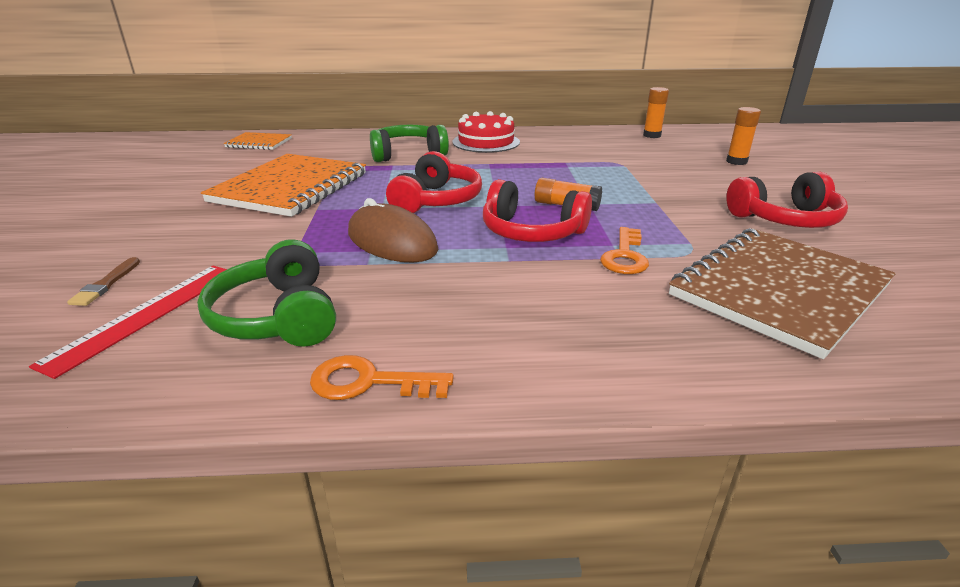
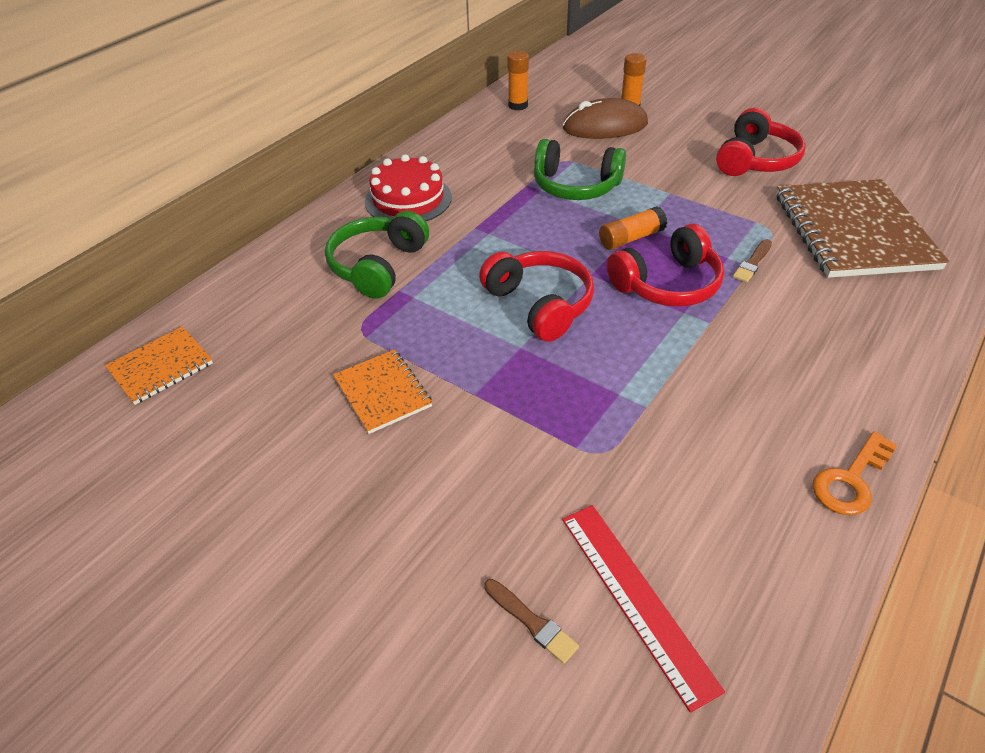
camera: 50 degrees left, 15 degrees up
green headphones [197,239,336,347] -> green headphones moved to [534,139,626,200]
orange notebook [201,154,366,217] -> orange notebook [333,350,432,434], size x0.50
brown mouse [348,198,438,263] -> brown mouse moved to [563,98,648,139]
orange key [601,227,649,274] -> brown brush [733,239,772,283]

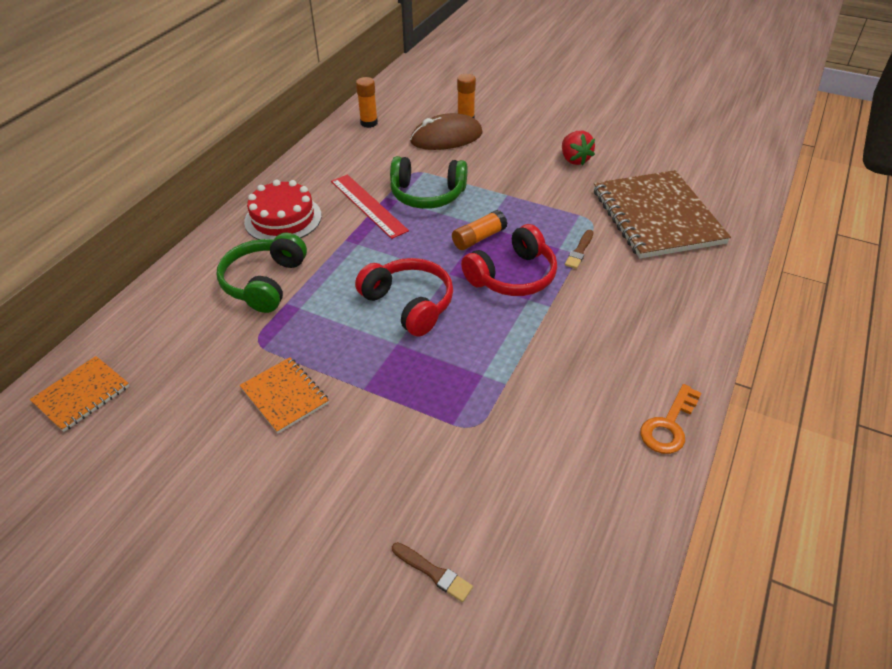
camera: 10 degrees left, 0 degrees up
red ruler [562,505,725,713] -> red ruler moved to [331,175,409,239]
red headphones [716,108,806,176] -> red strawberry [562,131,595,165]

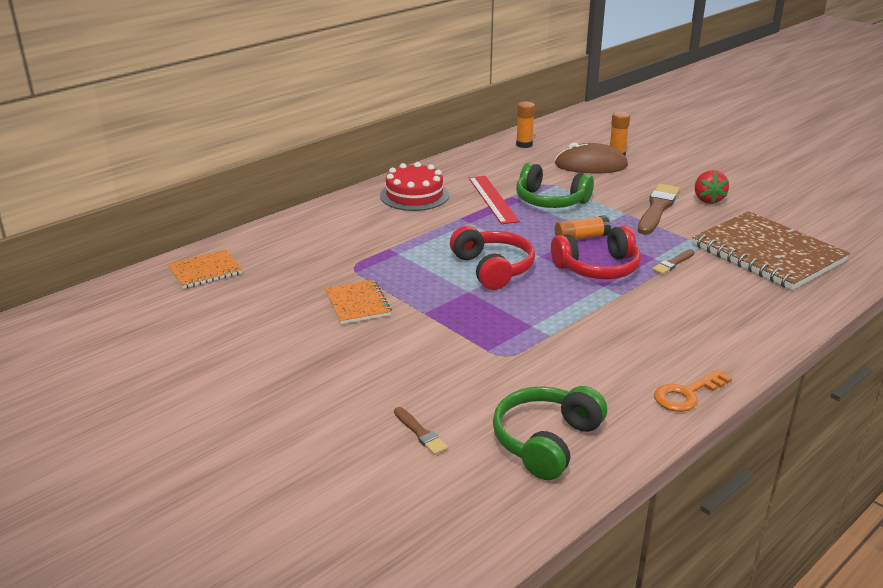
camera: 20 degrees right, 15 degrees down
green headphones [217,233,307,313] -> green headphones moved to [493,386,607,480]
brown notebook [594,170,731,259] -> brown notebook turned 45 degrees counterclockwise [692,211,850,290]
none -> brown brush [638,184,680,235]

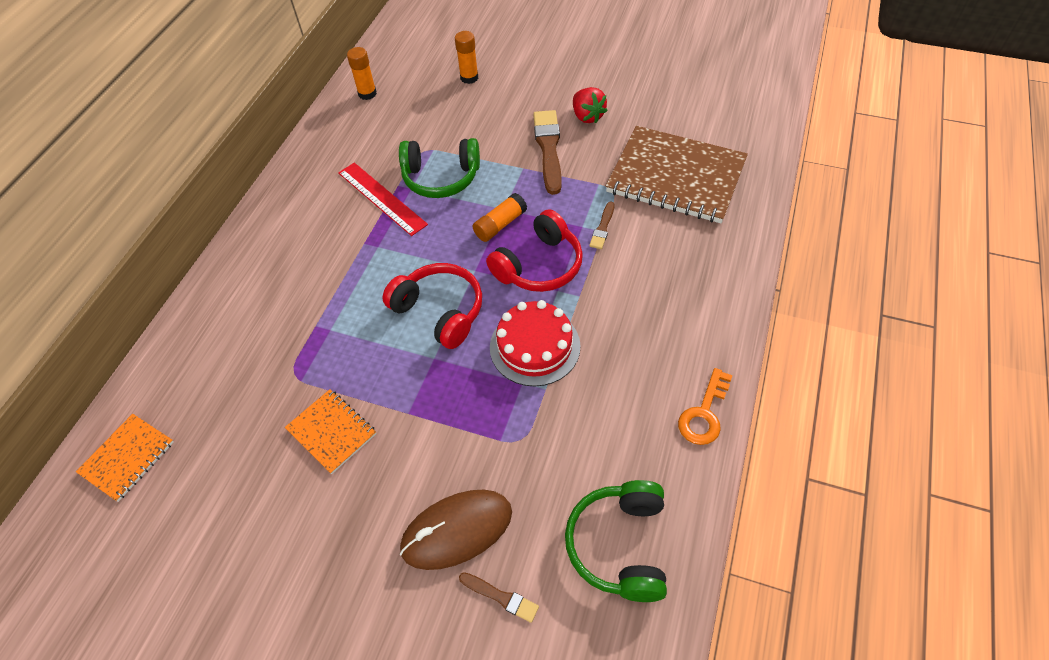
camera: 25 degrees left, 25 degrees up
red cake [380,162,449,211] -> red cake moved to [490,300,581,386]
brown mouse [555,143,628,174] -> brown mouse moved to [400,490,512,570]

